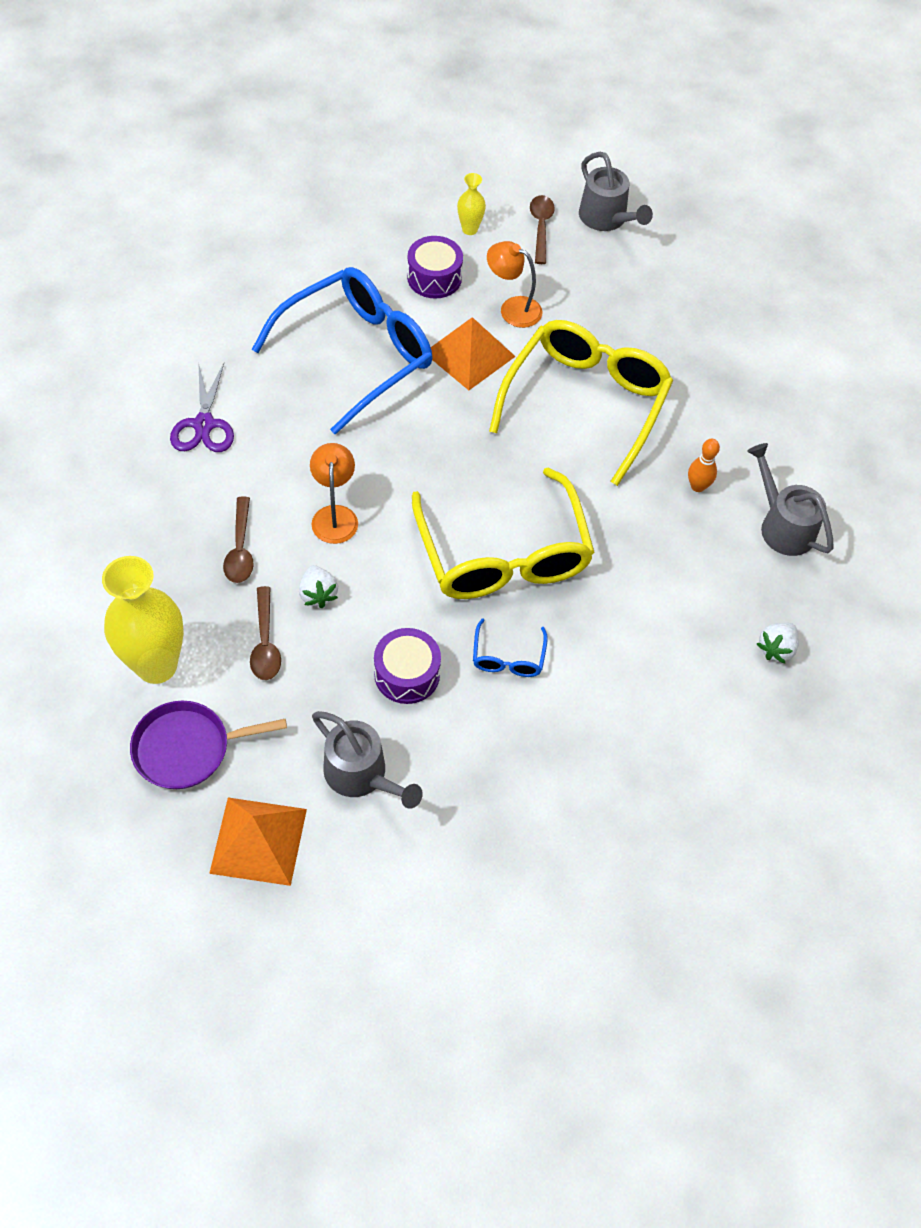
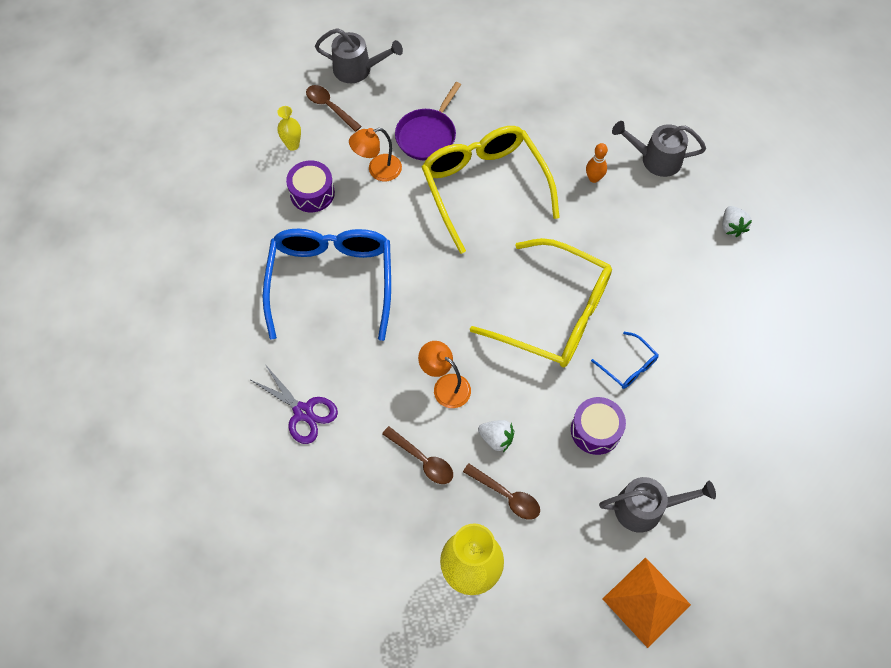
camera: 45 degrees left, 5 degrees up
purple pan [130,701,287,789] -> purple pan moved to [395,82,461,161]
orange pyramid [431,317,516,390] -> none

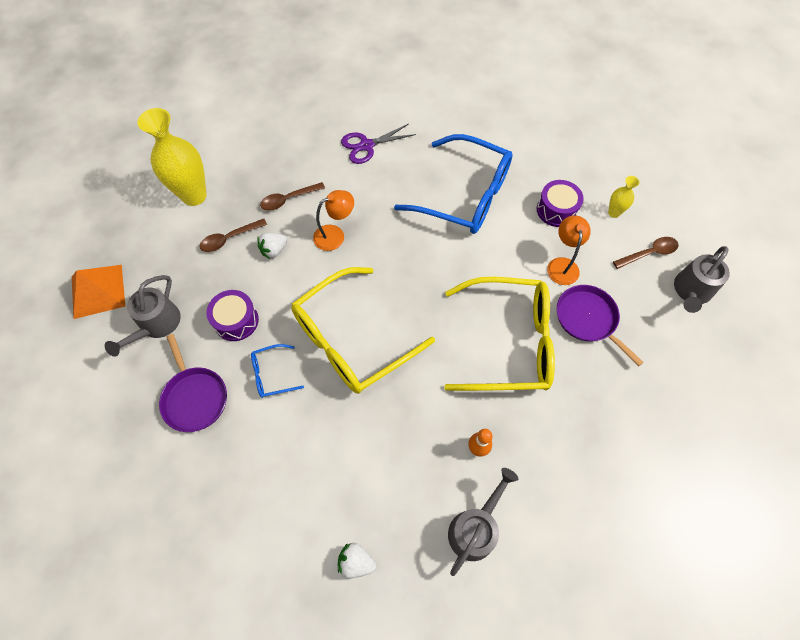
camera: 115 degrees right, 0 degrees up
none -> purple pan [159,334,227,432]

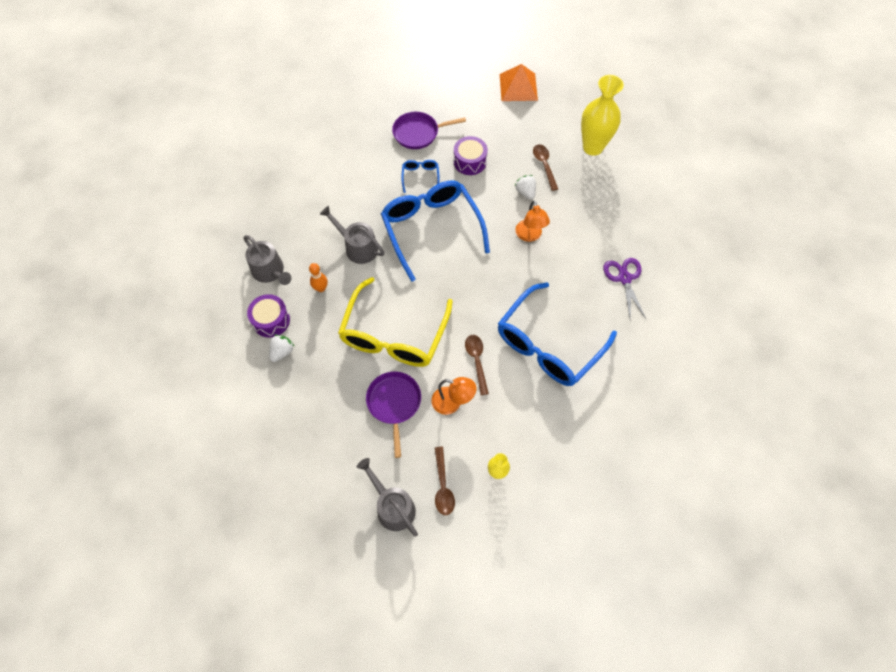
camera: 105 degrees right, 0 degrees up
grey watering can [105,275,181,357] -> grey watering can moved to [320,206,384,264]
brown spoon [260,182,325,211] -> brown spoon moved to [465,335,489,395]
yellow glasses [291,267,435,394] -> blue glasses [381,180,490,282]
white strawberry [338,543,377,579] -> white strawberry moved to [269,335,295,362]
purple drum [537,180,584,227] -> purple drum moved to [247,294,290,338]
purple pan [557,285,644,366] -> purple pan turned 75 degrees counterclockwise [366,372,421,458]

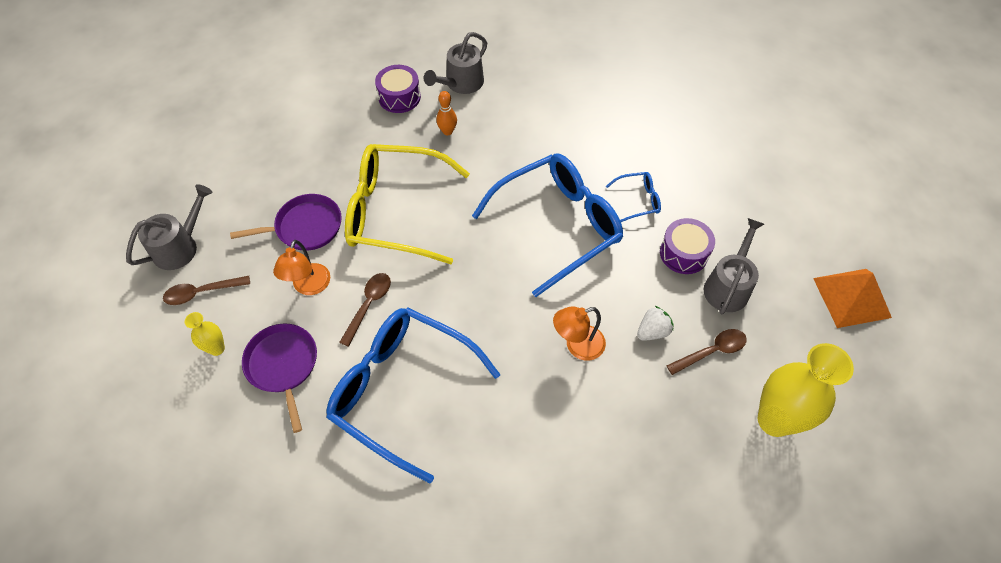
camera: 80 degrees right, 5 degrees down
white strawberry [269,335,295,362] -> none
grey watering can [320,206,384,264] -> grey watering can moved to [704,218,764,314]
purple pan [392,112,466,149] -> purple pan moved to [242,323,317,433]
brown spoon [465,335,489,395] -> brown spoon turned 45 degrees counterclockwise [339,273,391,347]
purple scissors [603,258,646,320] -> none

